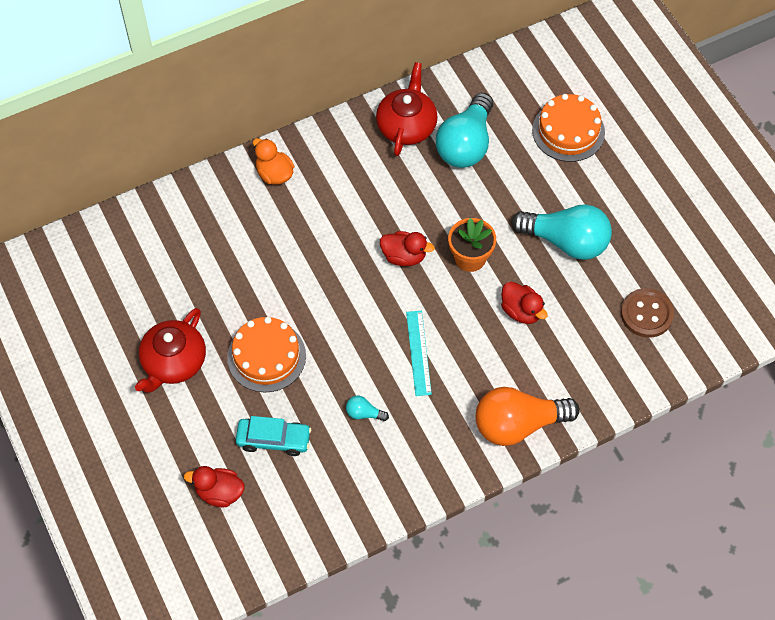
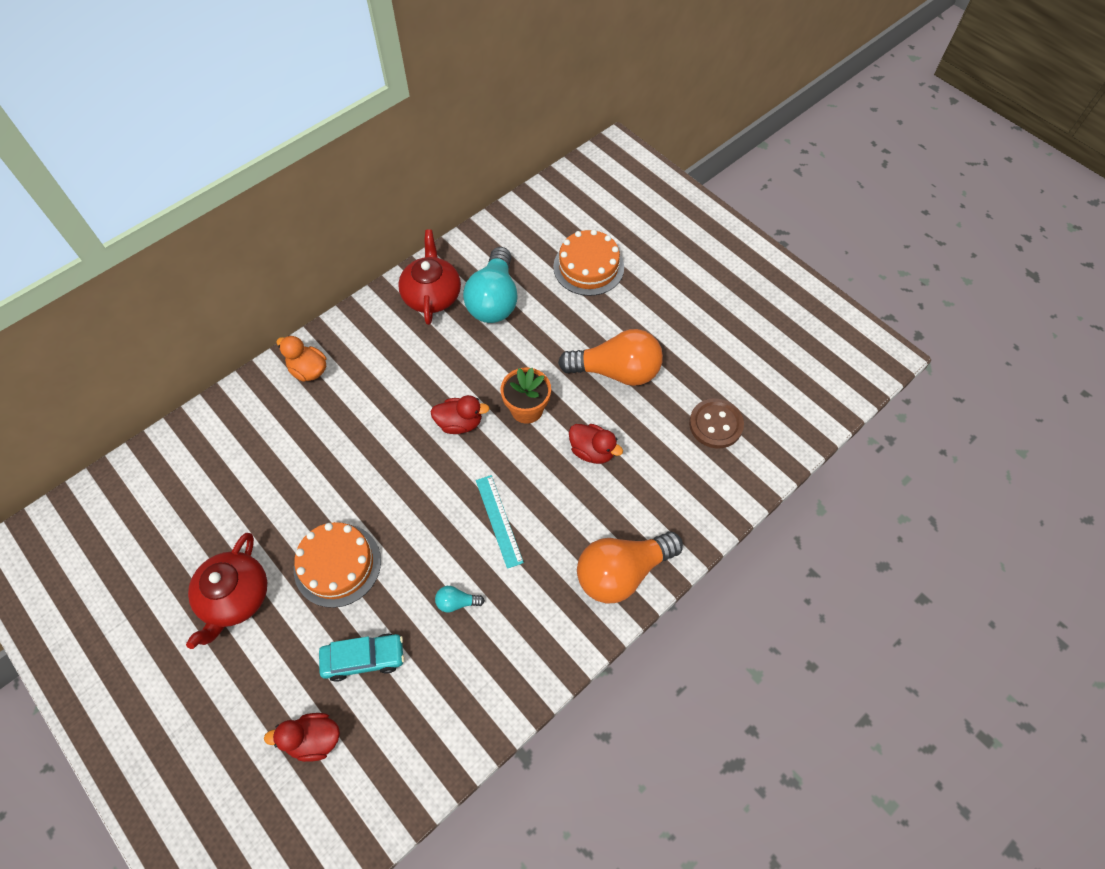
camera: 15 degrees left, 0 degrees up
turquoise light bulb [511,204,612,260] -> orange light bulb [558,329,663,386]

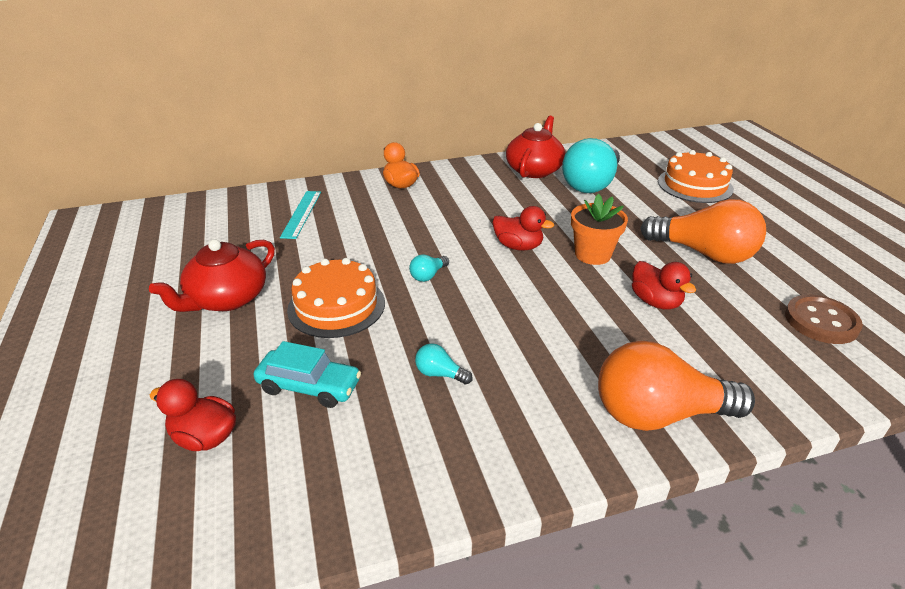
camera: 25 degrees right, 25 degrees down
turquoise ruler [476,475,524,569] -> turquoise ruler moved to [280,191,321,239]
none -> turquoise light bulb [409,254,449,282]

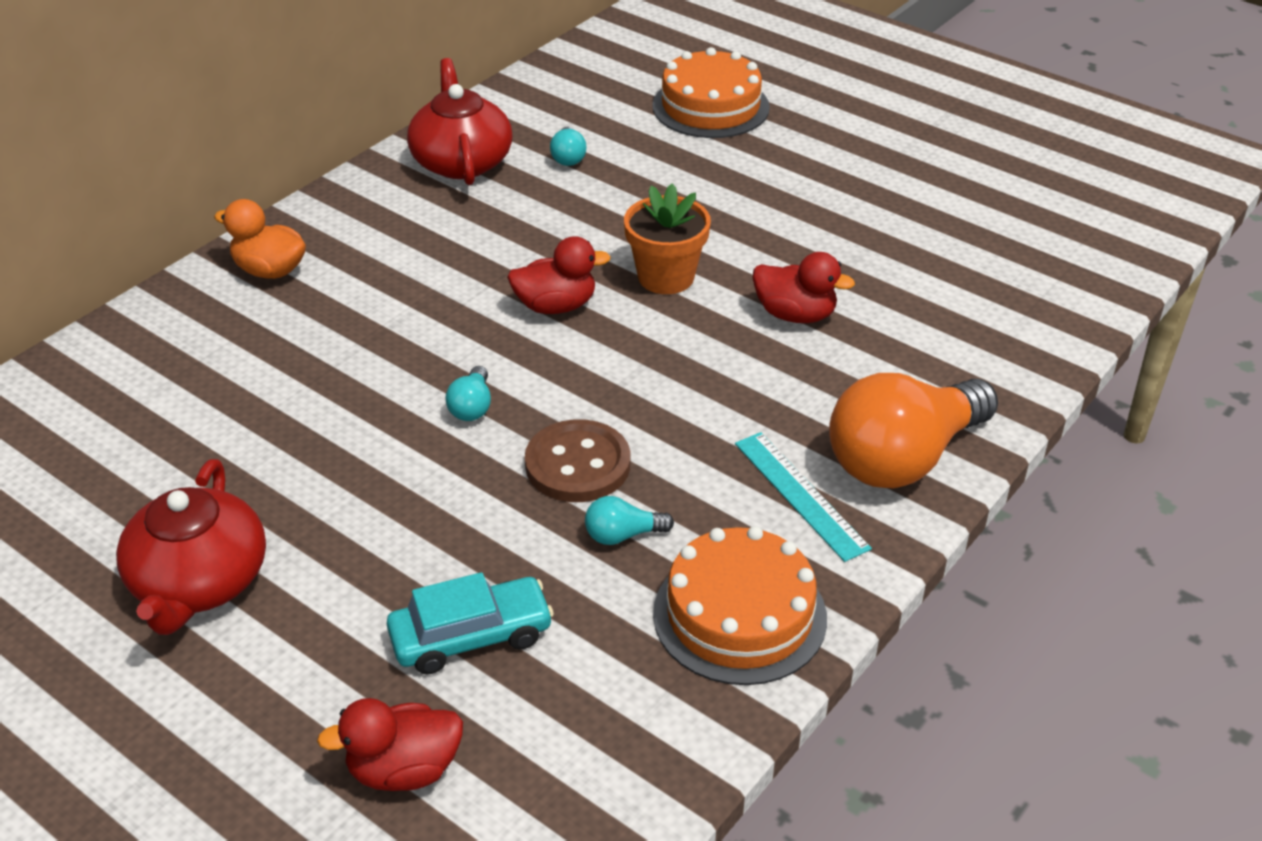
camera: 35 degrees left, 5 degrees up
turquoise ruler [280,191,321,239] -> turquoise ruler moved to [735,432,872,562]
orange cake [287,258,385,338] -> orange cake moved to [653,526,827,685]
turquoise light bulb [562,138,620,193] -> turquoise light bulb [550,126,587,166], size x0.41
orange light bulb [641,199,766,264] -> none
brown button [785,295,863,344] -> brown button moved to [525,419,630,502]

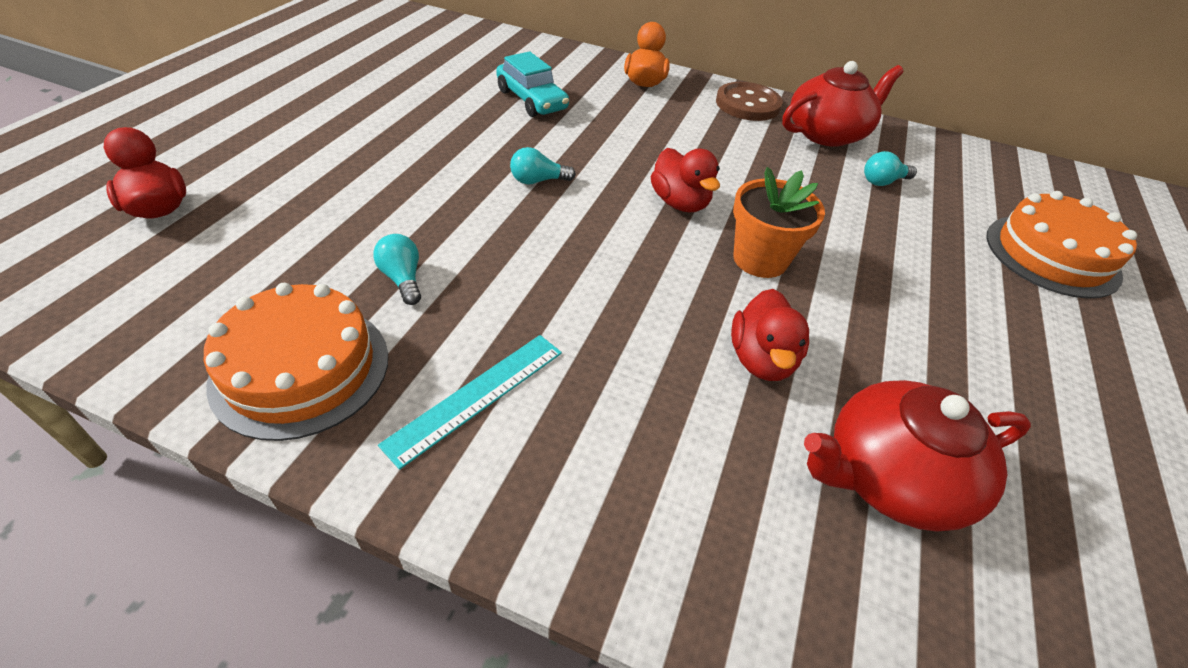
camera: 70 degrees right, 5 degrees up
red teapot [116,459,266,635] -> red teapot moved to [804,380,1031,532]
turquoise car [387,572,554,674] -> turquoise car moved to [496,51,569,117]
brown button [525,419,630,502] -> brown button moved to [716,82,783,121]
orange light bulb [829,373,998,488] -> none

